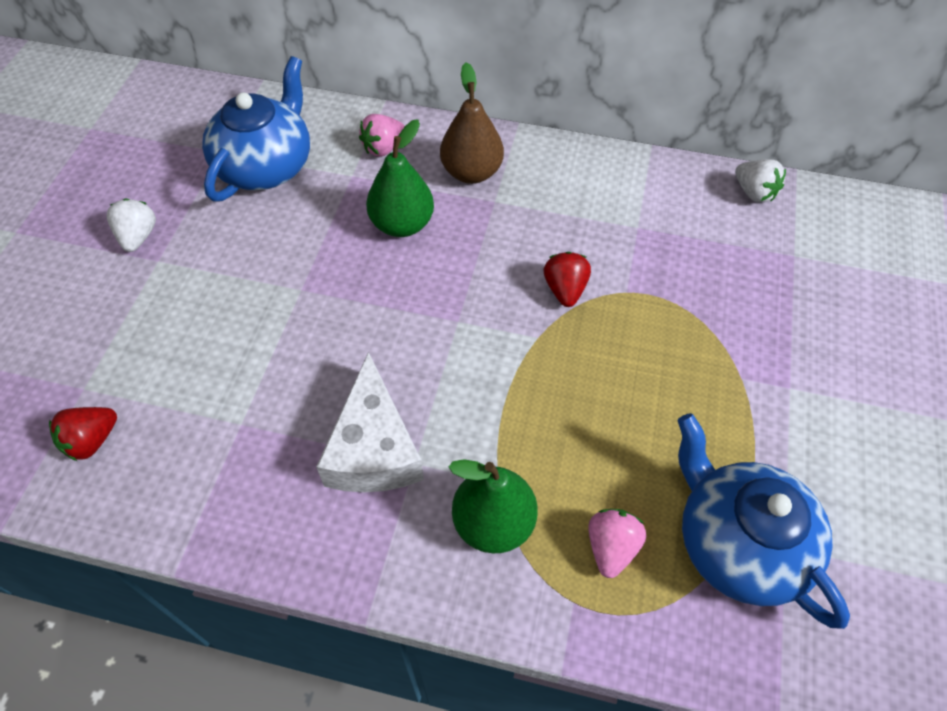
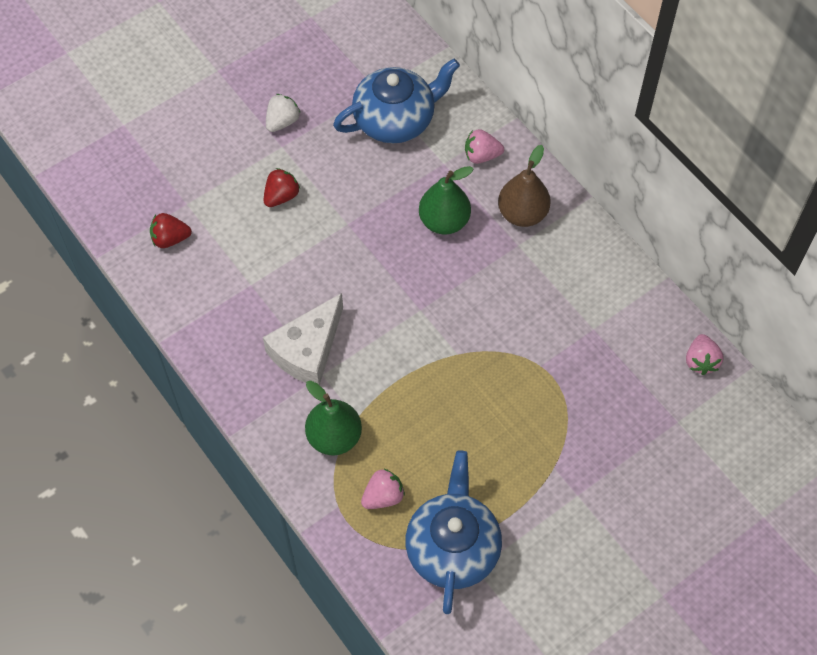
camera: 40 degrees right, 5 degrees up
red strawberry [544,252,591,307] -> red strawberry moved to [263,168,300,207]
white strawberry [735,159,786,203] -> pink strawberry [686,334,723,375]

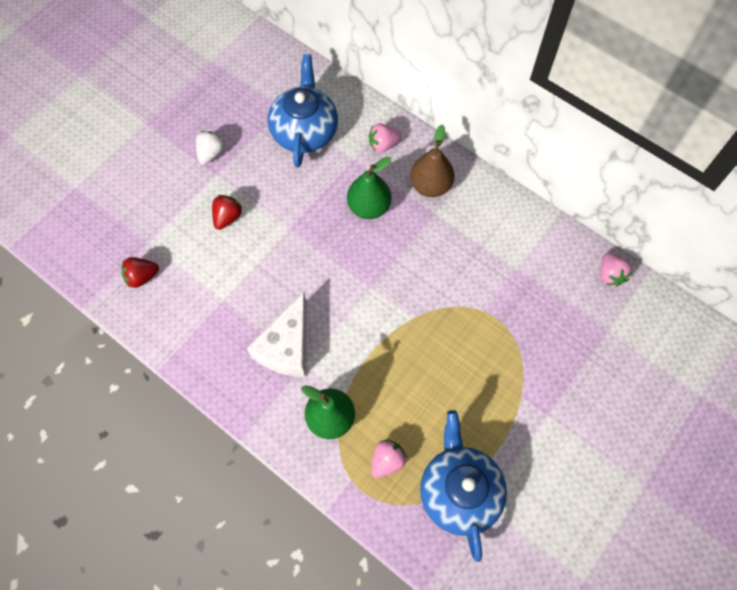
camera: 15 degrees left, 5 degrees up
blue teapot [333,58,460,143] -> blue teapot turned 45 degrees counterclockwise [268,54,338,168]

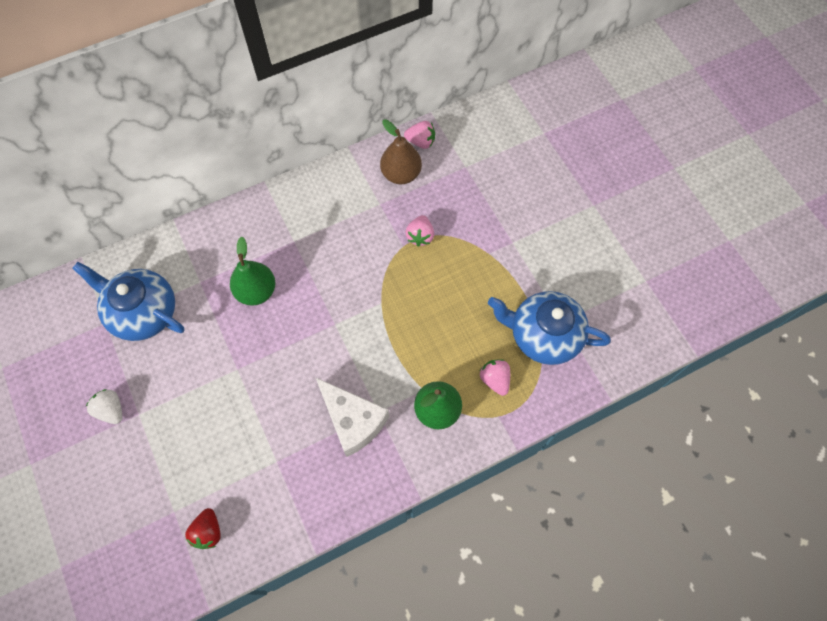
camera: 65 degrees left, 0 degrees up
red strawberry [212,195,242,230] -> none
pink strawberry [369,123,402,153] -> pink strawberry moved to [406,215,434,247]
brown pear [410,125,454,197] -> brown pear moved to [380,119,422,184]

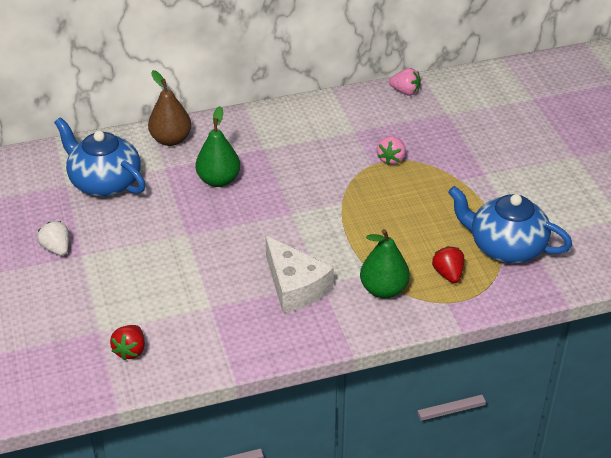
camera: 10 degrees right, 25 degrees down
brown pear [380,119,422,184] -> brown pear moved to [148,70,191,146]
pink strawberry [480,359,510,396] -> red strawberry [432,246,464,283]

